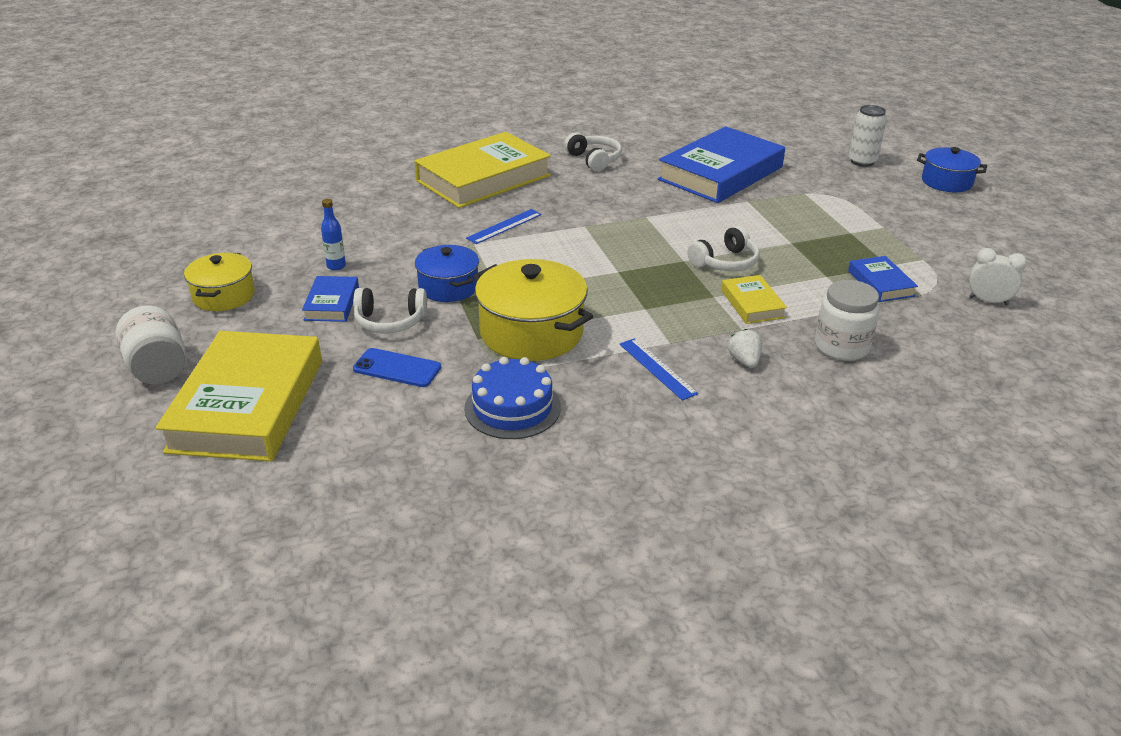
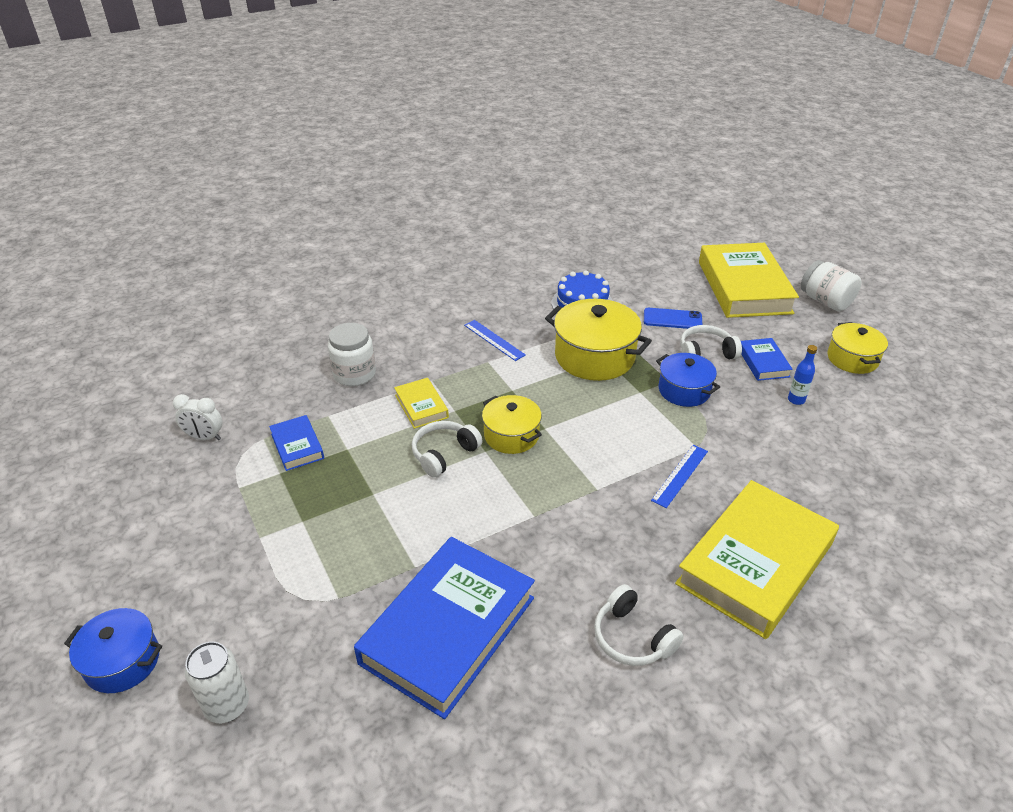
camera: 170 degrees right, 5 degrees up
white strawberry [728,329,762,368] -> none
none -> yellow pot [482,395,542,454]

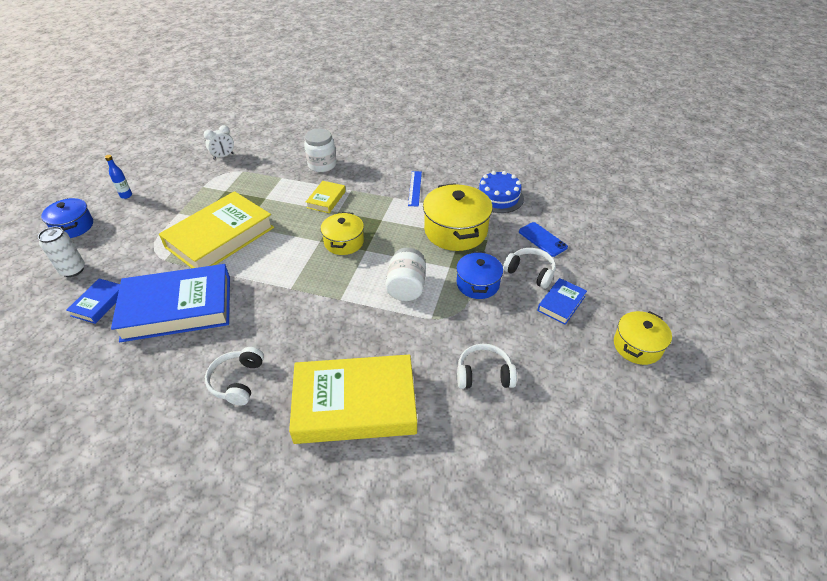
camera: 45 degrees right, 5 degrees up
white clock [173,394,223,440] -> white clock turned 90 degrees counterclockwise [204,125,234,160]
blue book [269,415,324,471] -> blue book moved to [66,278,120,324]
white headphones [412,421,483,478] -> white headphones moved to [457,344,517,389]
blue ruler [651,445,708,508] -> none
yellow book [699,243,799,318] -> yellow book moved to [159,191,274,268]
blue bottle [788,345,817,405] -> blue bottle moved to [105,155,132,199]
white jar [801,260,861,311] -> white jar moved to [385,247,426,301]

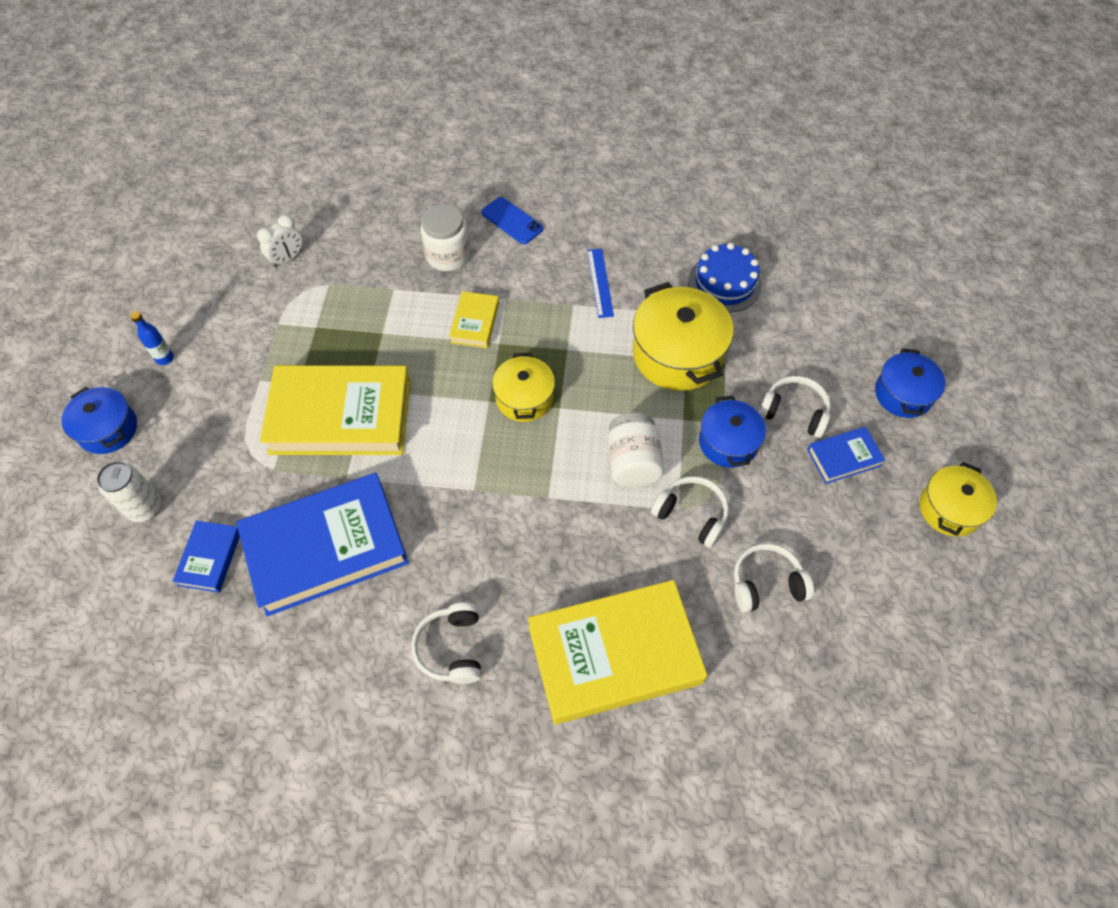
camera: 10 degrees left, 15 degrees up
yellow book [159,191,274,268] -> yellow book turned 60 degrees clockwise [260,365,410,455]
blue phone [519,222,568,257] -> blue phone moved to [481,197,543,244]
blue book [537,278,587,325] -> blue book turned 45 degrees clockwise [807,427,885,484]
none -> white headphones [651,476,729,548]
none -> blue pot [875,348,945,418]

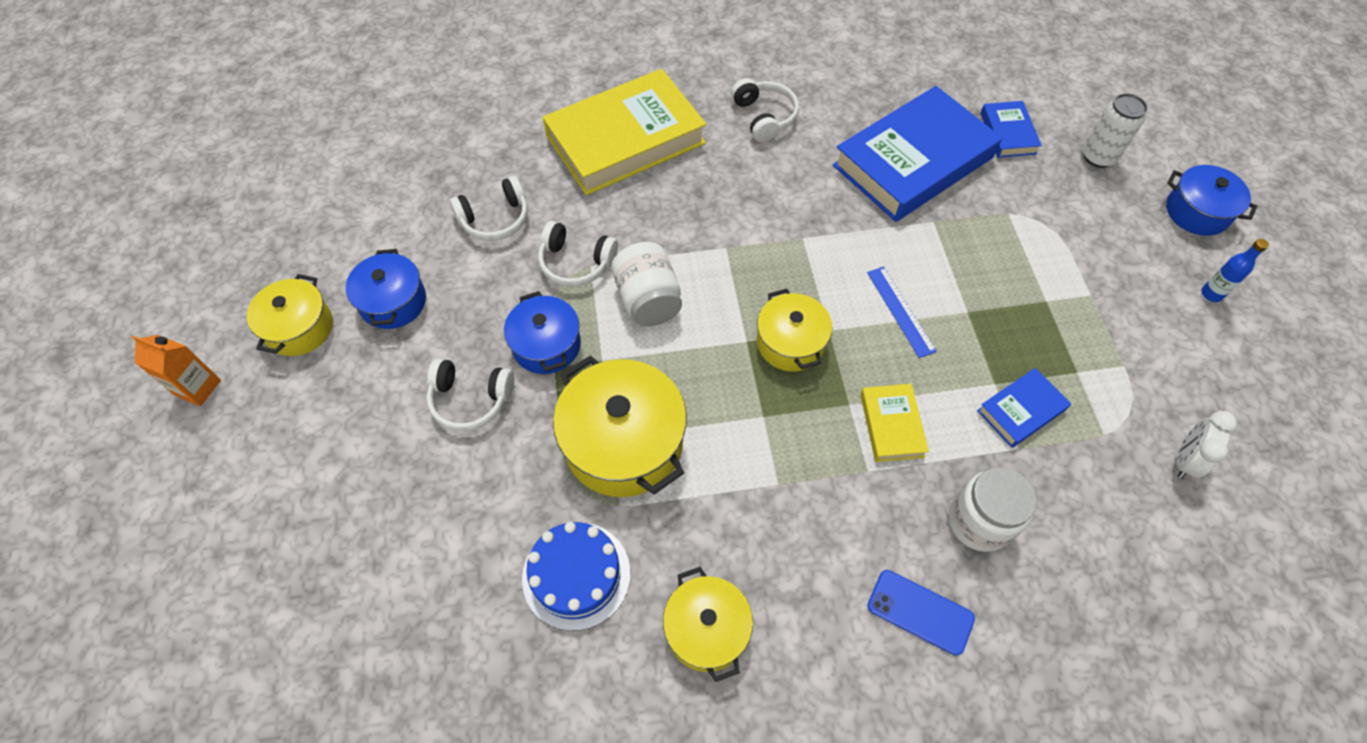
camera: 165 degrees right, 0 degrees up
yellow book [260,365,410,455] -> none
blue ruler [587,249,614,318] -> blue ruler moved to [867,266,937,358]
blue book [807,427,885,484] -> blue book moved to [977,368,1071,448]
blue pot [875,348,945,418] -> blue pot moved to [346,249,426,329]
none -> orange carton [132,335,221,406]
none -> yellow pot [663,567,753,682]

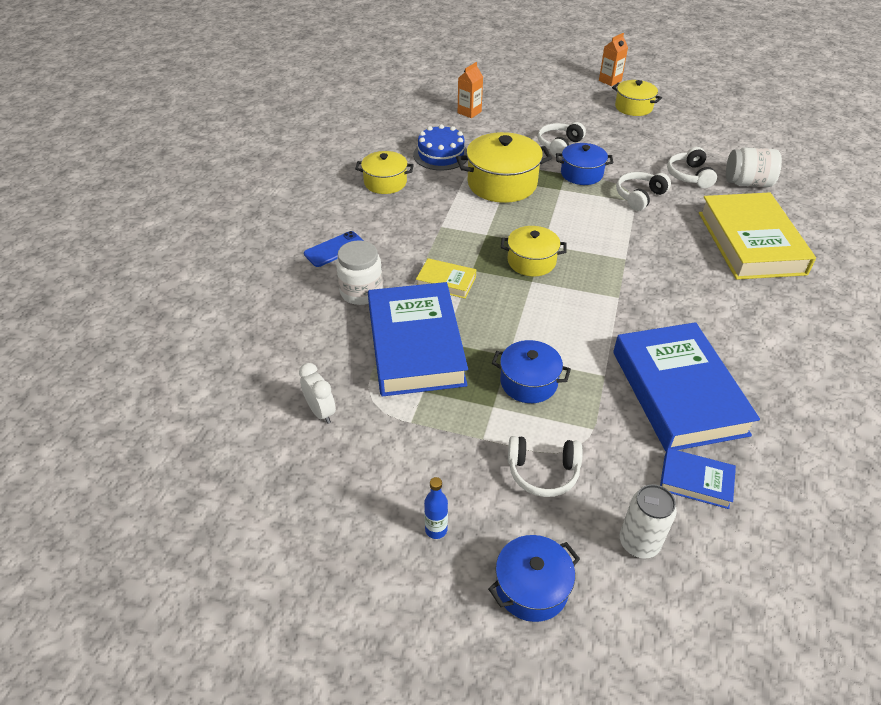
camera: 115 degrees right, 15 degrees down
blue pot [346,249,426,329] -> blue pot moved to [492,340,571,403]
white jar [611,242,682,326] -> white jar moved to [726,147,782,187]
white headphones [731,78,799,142] -> white headphones moved to [508,436,583,497]
blue ruler [867,266,937,358] -> none
blue book [977,368,1071,448] -> blue book [368,282,468,396], size x2.19
none -> orange carton [458,62,483,118]

